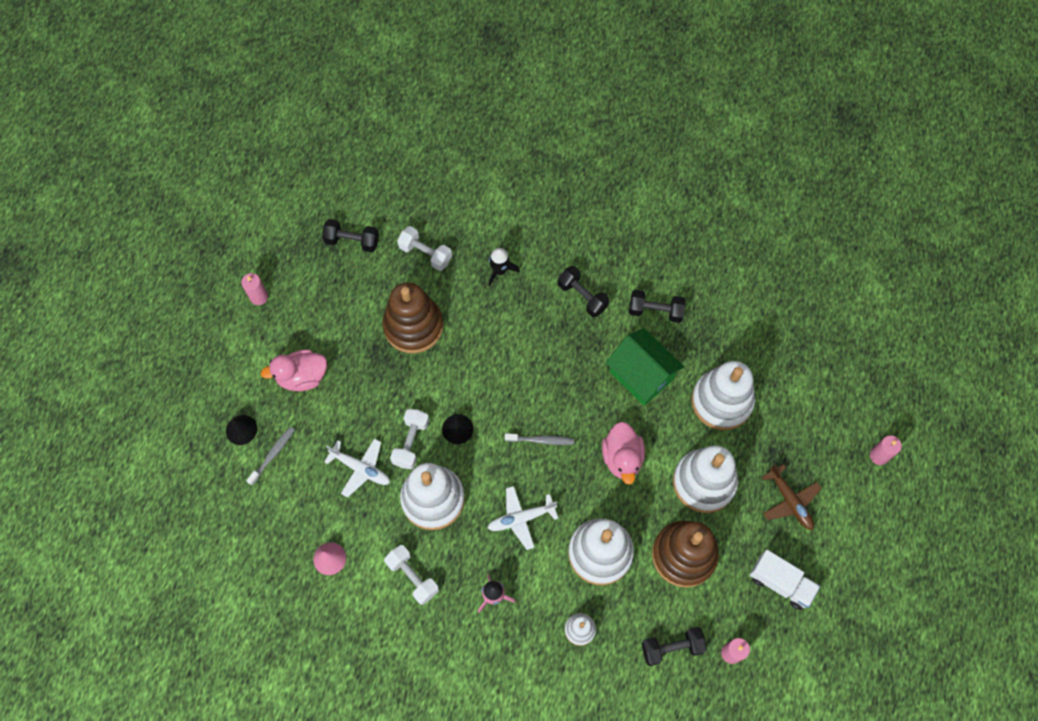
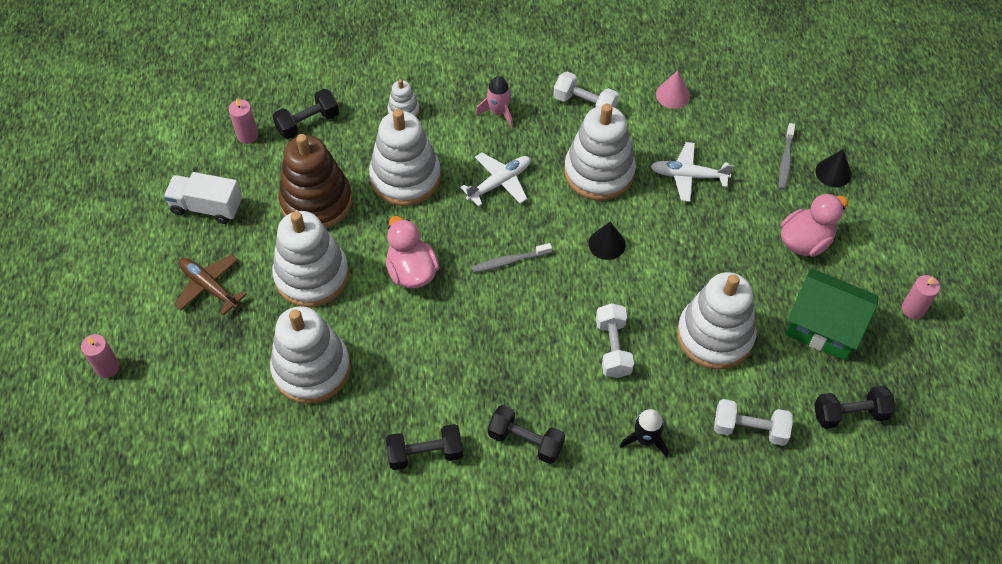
camera: 160 degrees right, 10 degrees down
brown stacking toy [382,282,443,354] -> white stacking toy [677,272,757,369]
white dumbbell [390,409,429,469] -> white dumbbell moved to [596,303,634,378]
green house [606,328,684,406] -> green house moved to [786,268,879,360]

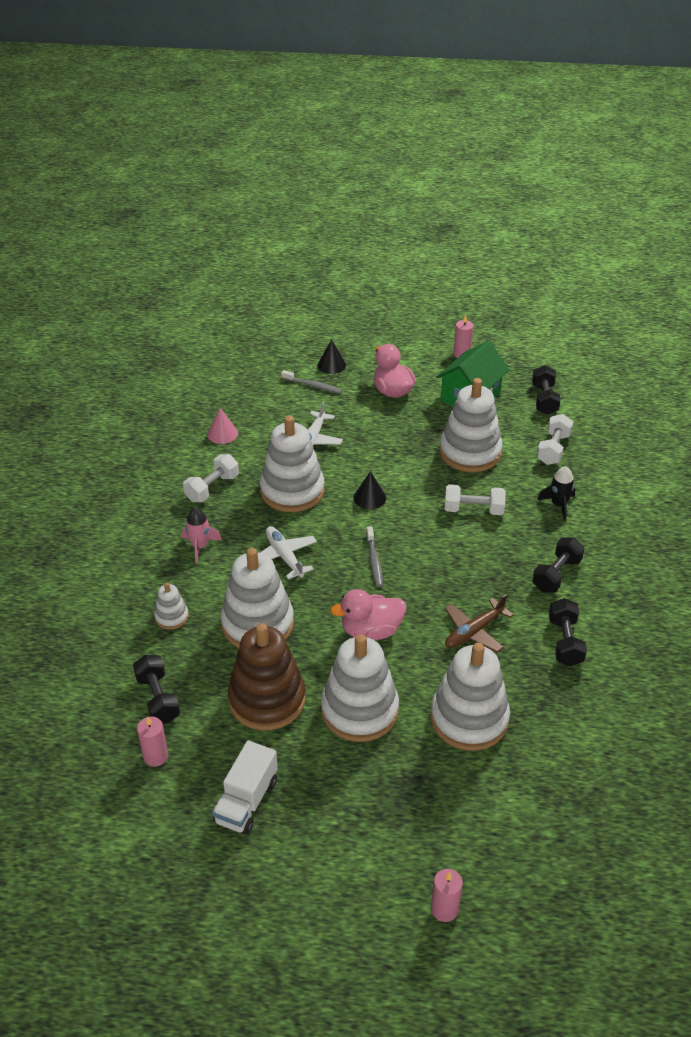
camera: 80 degrees left, 15 degrees down
brown plane [174,254,247,315] -> brown plane moved to [445,594,514,653]

